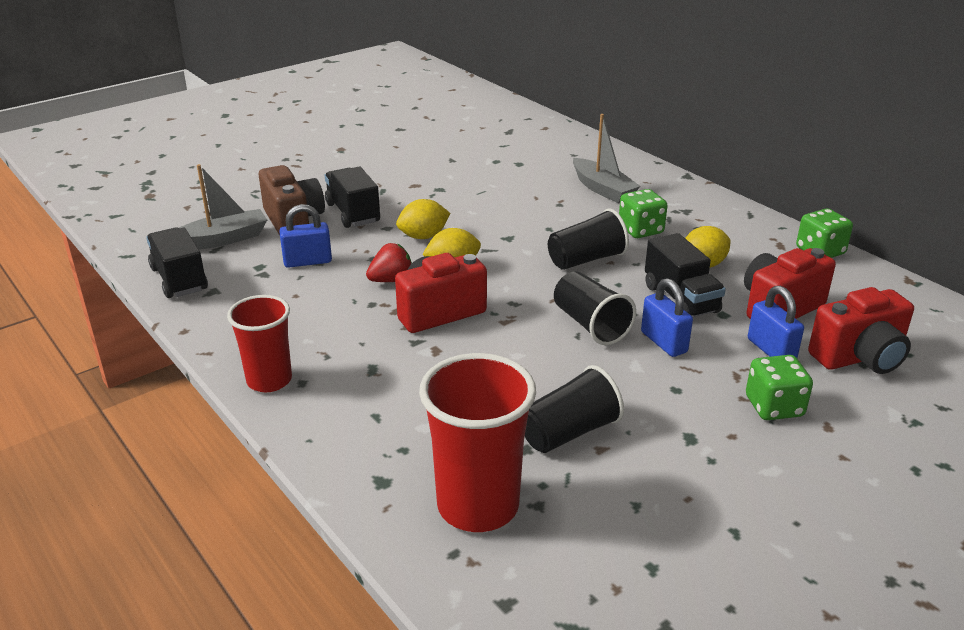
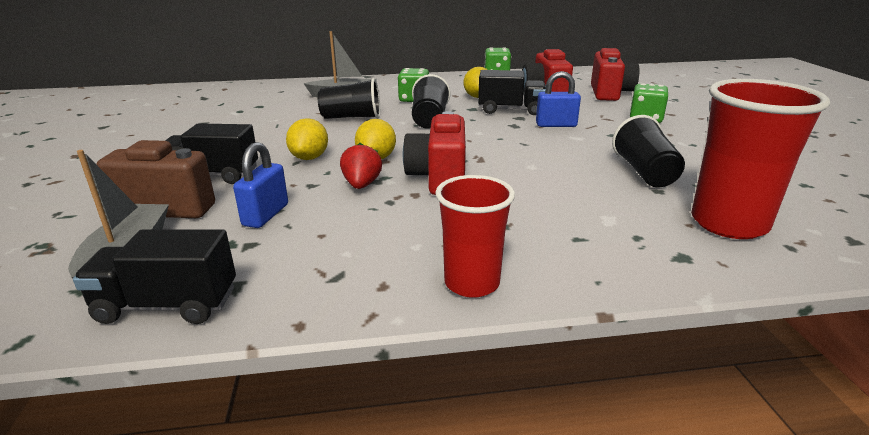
camera: 60 degrees left, 5 degrees down
black cup [554,271,636,345] -> black cup moved to [318,78,380,119]
blue padlock [748,286,804,358] -> none

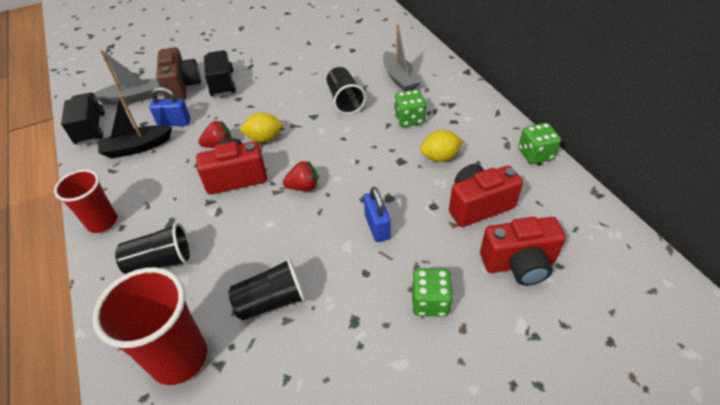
camera: 75 degrees right, 20 degrees up
yellow lemon [286,118,328,160] -> none
black cup [412,74,450,129] -> black cup moved to [115,223,192,274]
black truck [478,70,546,115] -> none
none -> black boat [98,95,172,158]
none -> red strawberry [283,161,318,191]

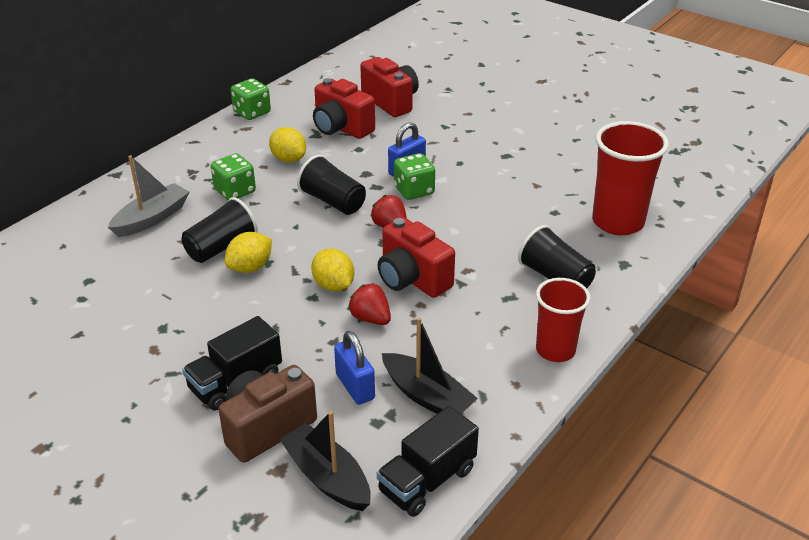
camera: 120 degrees left, 10 degrees down
grey boat [94,50,158,105] -> black boat [279,411,371,511]
black cup [228,258,306,321] -> black cup moved to [297,155,366,215]
green dice [412,268,453,317] -> green dice moved to [394,153,435,200]
none -> yellow lemon [225,232,272,273]

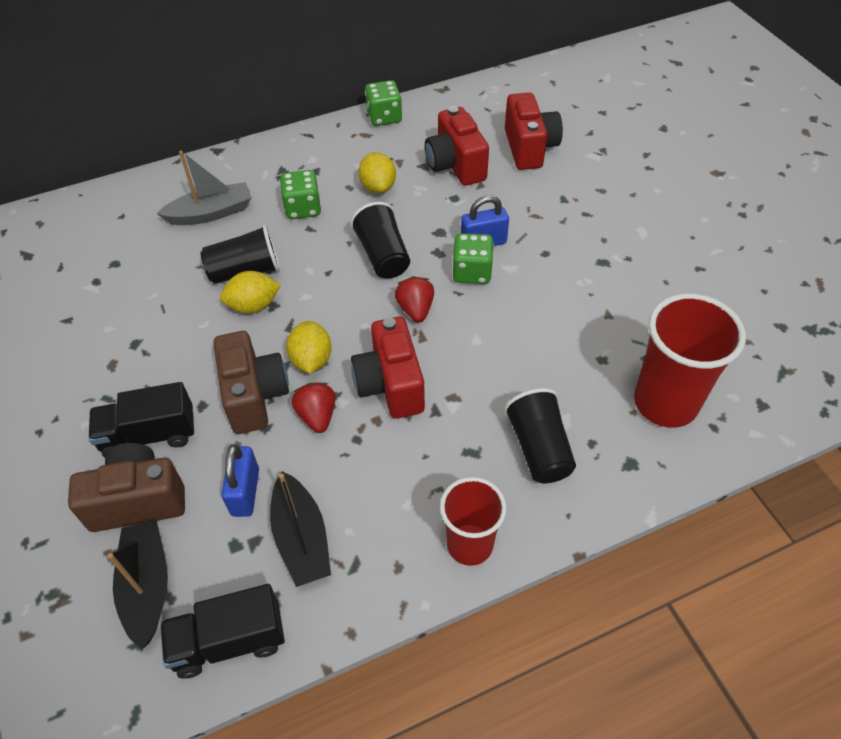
camera: 30 degrees right, 15 degrees up
none -> brown camera [213,331,289,434]

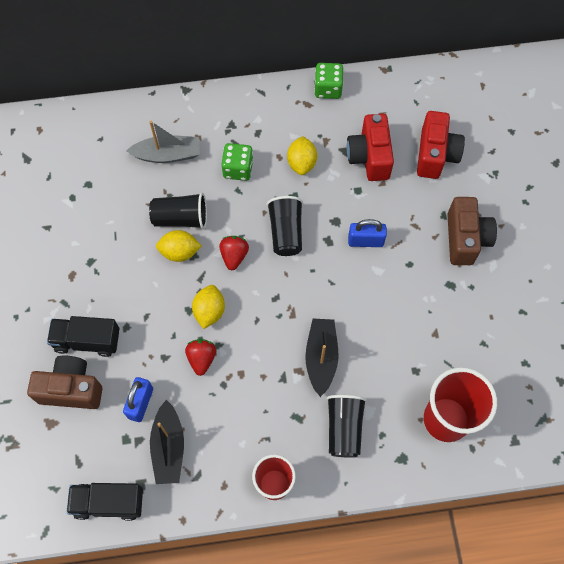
camera: 15 degrees right, 15 degrees up
black boat [107,520,168,649] -> black boat moved to [305,319,338,397]
brown camera [213,331,289,434] -> brown camera moved to [447,197,497,265]
red camera [351,317,425,419] -> none
red strawberry [395,276,434,323] -> red strawberry moved to [219,236,249,270]
green dice [453,233,494,284] -> none

